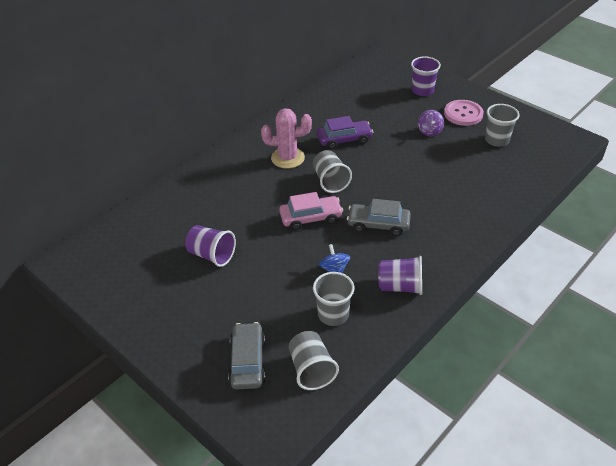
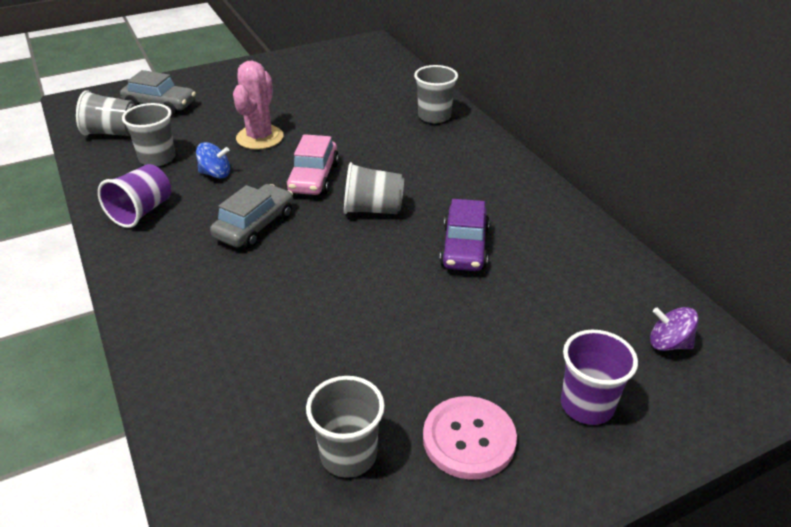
camera: 110 degrees right, 5 degrees down
purple cup [185,225,236,267] -> none
pink cactus [261,108,312,169] -> pink cactus moved to [233,61,284,150]
purple spinning top [418,110,444,136] -> purple spinning top moved to [650,307,699,351]
none -> grey cup [414,65,458,123]

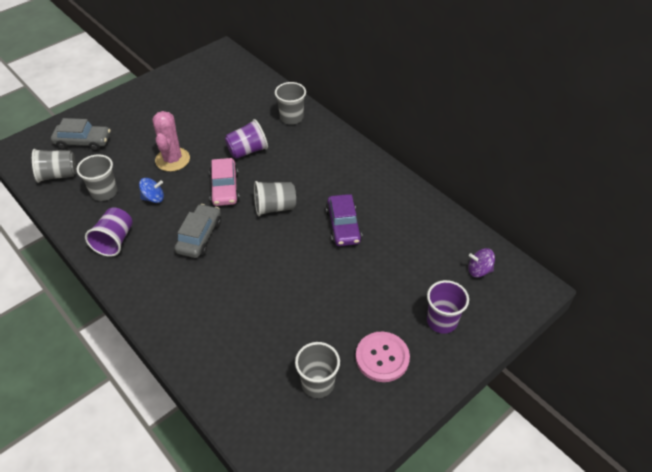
camera: 15 degrees left, 10 degrees up
none -> purple cup [225,119,268,159]

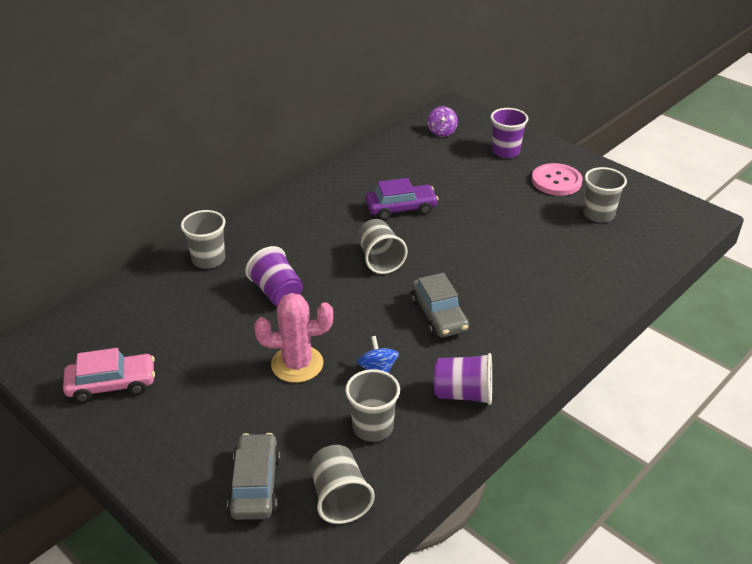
camera: 95 degrees left, 10 degrees down
grey car [174,204,221,258] -> grey car turned 120 degrees counterclockwise [411,273,469,337]
pink car [210,158,240,206] -> pink car moved to [63,348,155,403]

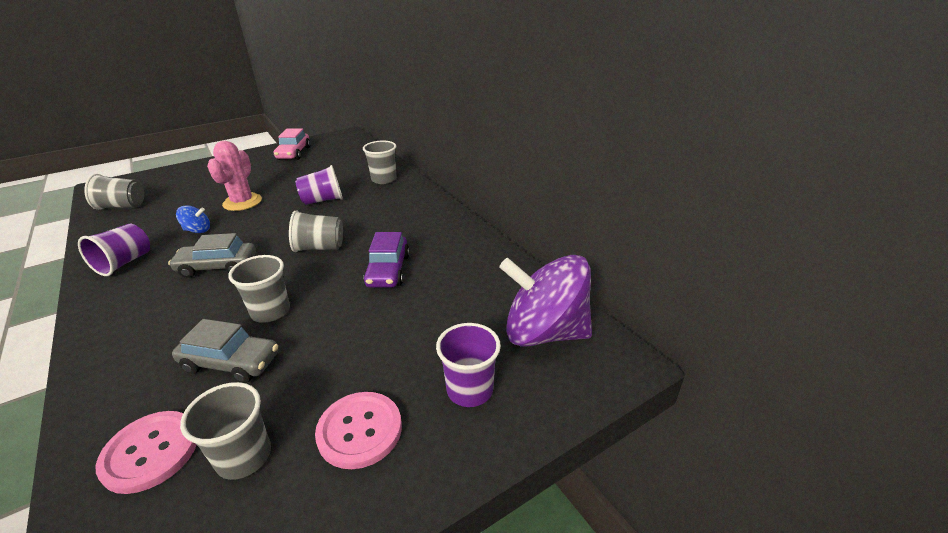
camera: 105 degrees right, 5 degrees down
grey car [227,433,281,520] -> grey car moved to [172,319,278,383]
grey cup [345,369,400,442] -> grey cup moved to [228,255,290,323]
purple spinning top [427,106,458,137] -> purple spinning top [499,255,592,347], size x2.37
none -> pink button [96,411,196,494]

